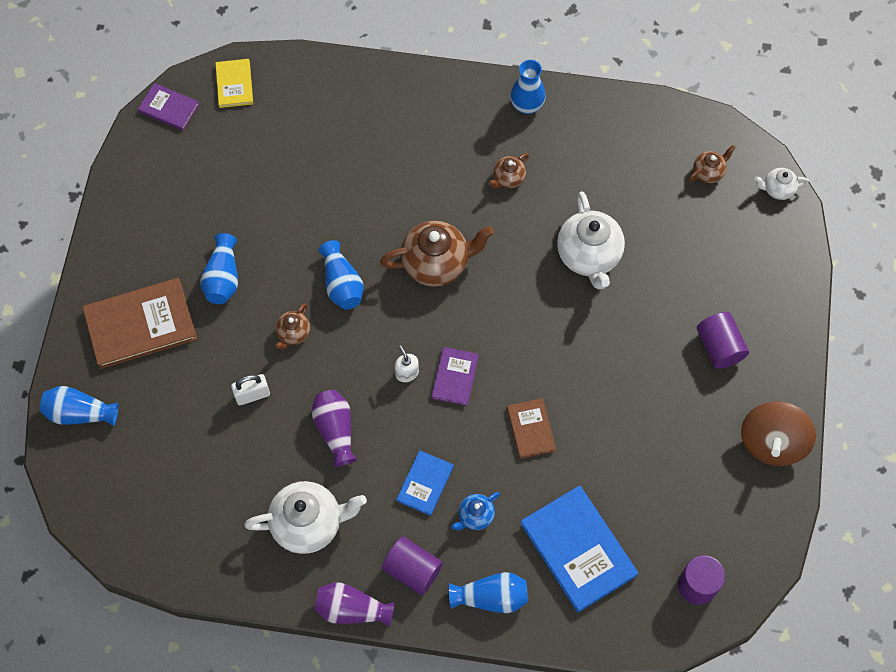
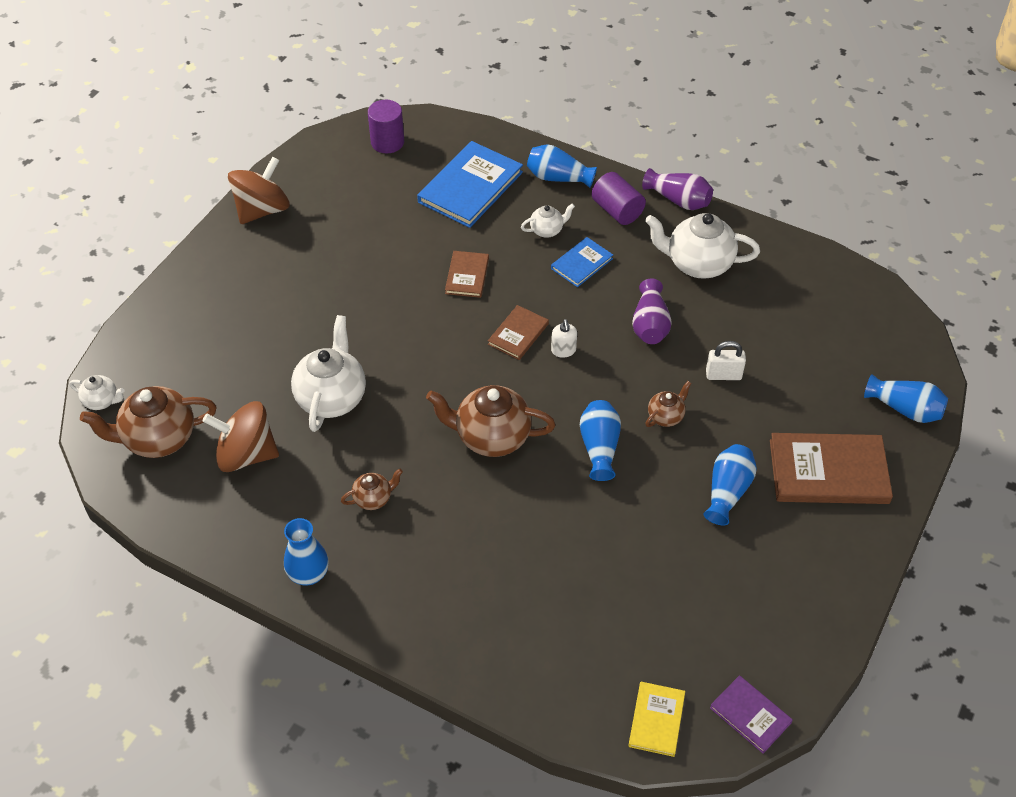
camera: 160 degrees left, 15 degrees down
purple book [431,347,479,406] -> brown book [488,305,549,360]
blue teapot [451,492,500,531] -> white teapot [521,203,575,238]
blue book [520,486,638,613] -> blue book turned 45 degrees clockwise [417,141,523,228]
brown teapot [689,145,736,183] -> brown teapot [80,386,217,458], size x1.98
purple cylinder [697,312,749,369] -> none
none -> brown spinning top [203,401,279,472]

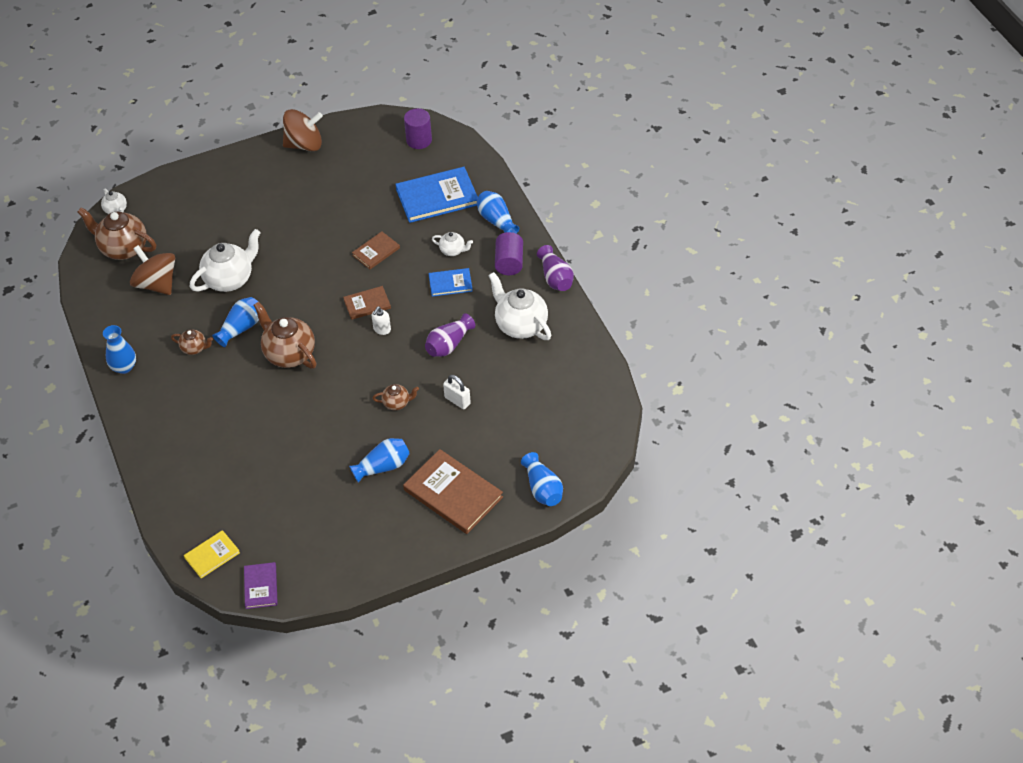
camera: 40 degrees right, 0 degrees up
blue vase [580,400,621,481] -> blue vase moved to [212,297,259,347]

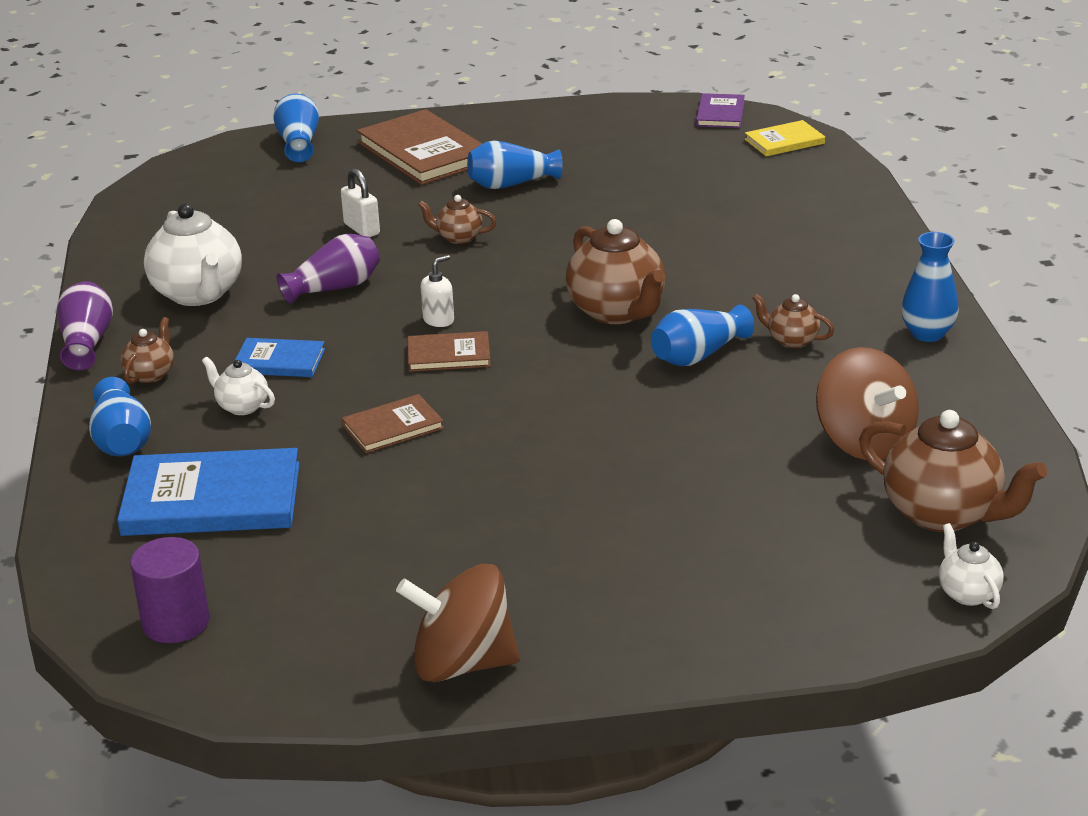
camera: 165 degrees left, 20 degrees down
white teapot [190,229,261,292] -> none
purple cylinder [495,232,523,275] -> brown teapot [121,317,174,384]

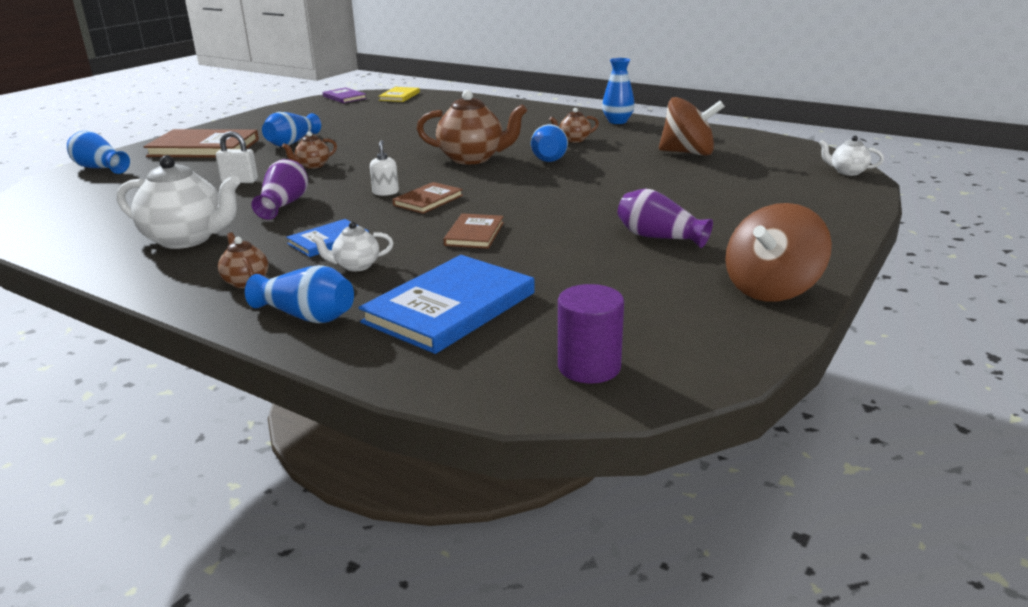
camera: 50 degrees left, 5 degrees down
purple vase [57,281,113,370] -> purple vase moved to [618,189,713,248]
brown teapot [859,410,1047,532] -> none

